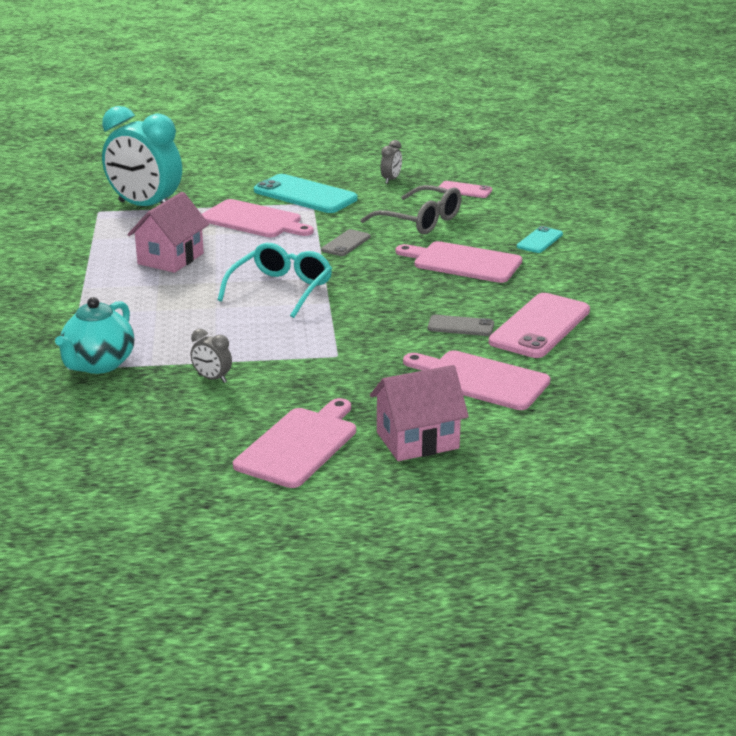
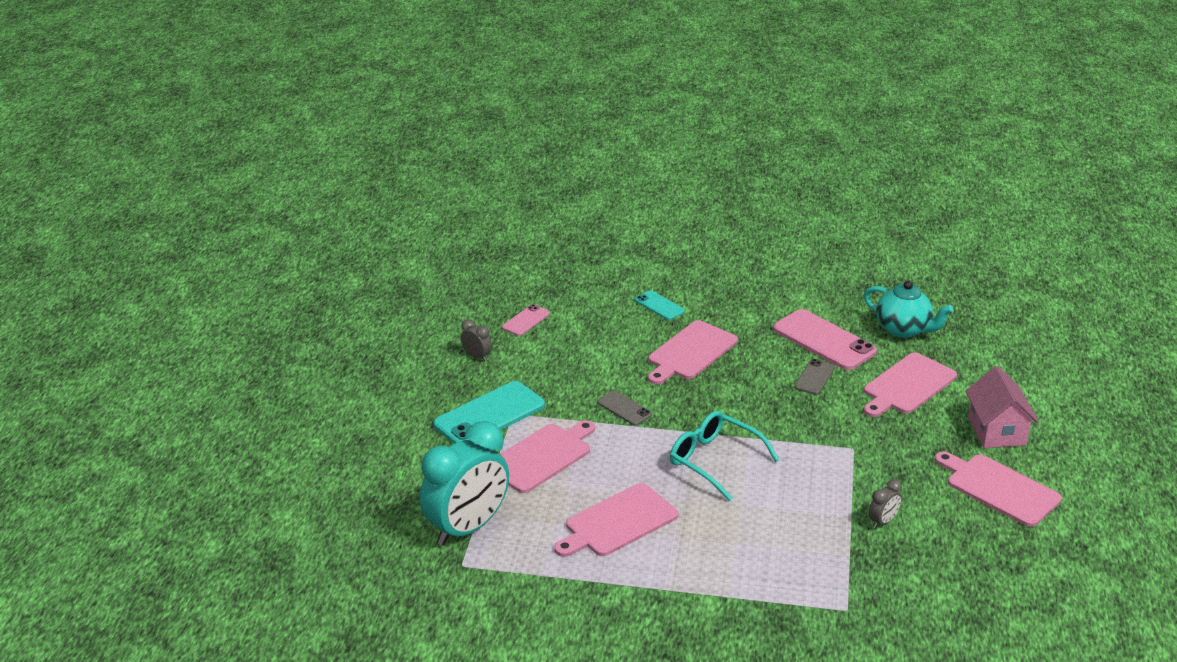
camera: 75 degrees left, 5 degrees up
turquoise teapot [55,297,134,374] -> turquoise teapot moved to [864,281,953,338]
pink house [127,192,209,273] -> pink cutting board [554,483,679,557]
grey glasses [360,185,462,234] -> none

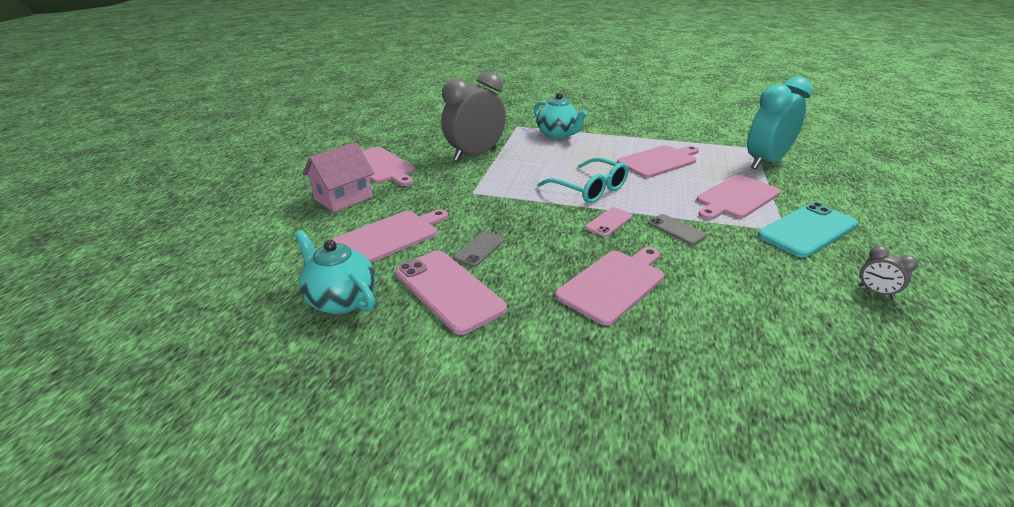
camera: 175 degrees left, 0 degrees up
pink phone [502,304,550,336] -> pink phone moved to [585,207,632,237]
turquoise phone [635,290,685,320] -> none
grey clock [869,479,902,529] -> grey clock [441,71,506,161], size x2.47
pink house [965,366,1039,448] -> pink house turned 45 degrees clockwise [303,142,374,212]
none -> turquoise teapot [534,93,588,139]

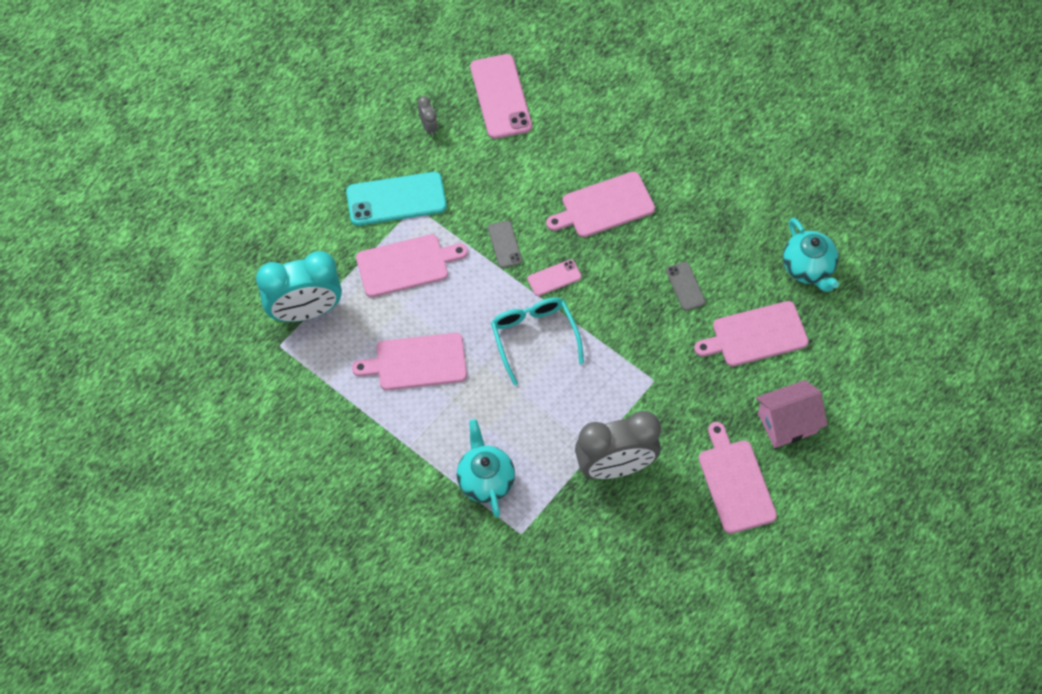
camera: 155 degrees left, 30 degrees up
pink phone [395,251,507,335] -> pink phone moved to [470,54,532,139]
grey phone [453,231,505,267] -> grey phone turned 75 degrees counterclockwise [666,262,706,311]

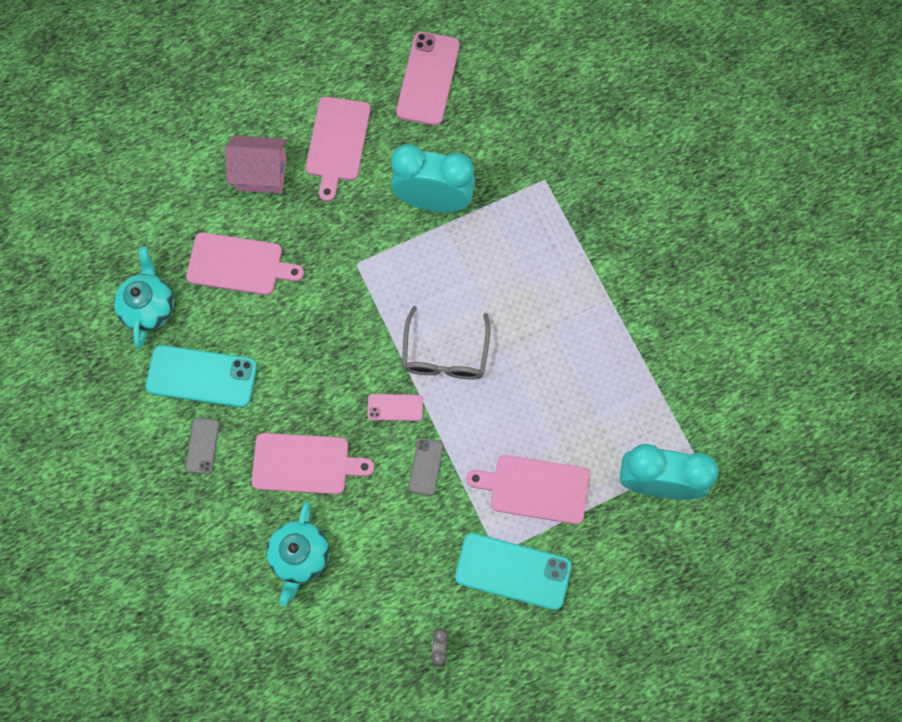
camera: 155 degrees left, 10 degrees up
pink cutting board [352,333,467,390] -> none
turquoise teapot [456,419,515,517] -> turquoise teapot moved to [266,501,329,606]
pink phone [470,54,532,139] -> pink phone moved to [396,32,459,125]
turquoise glasses [491,297,584,385] -> grey glasses [402,306,490,379]
grey clock [575,411,661,479] -> turquoise clock [391,144,475,213]
grey phone [666,262,706,311] -> grey phone moved to [185,418,220,474]
none -> turquoise phone [145,345,257,407]

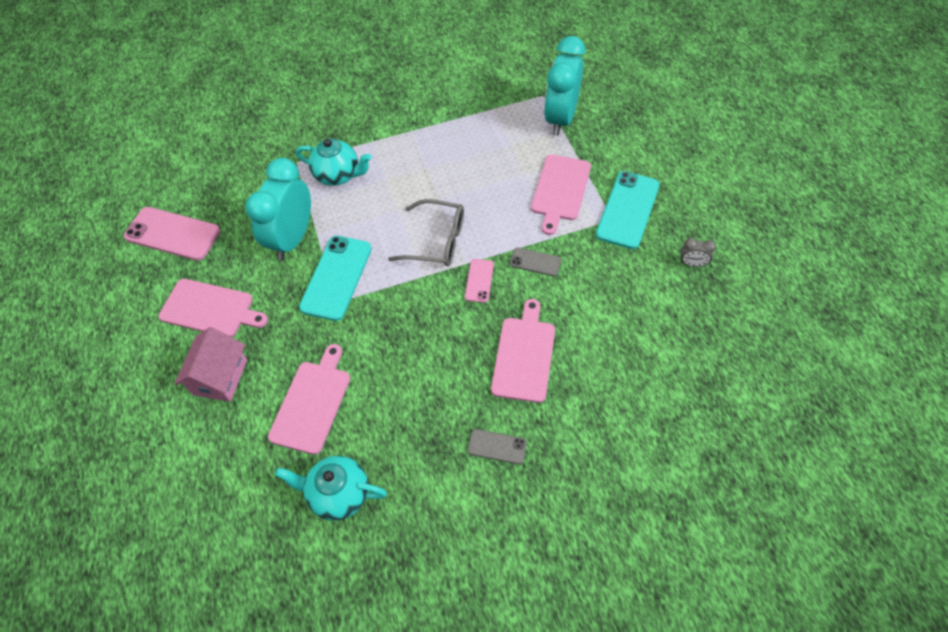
camera: 80 degrees left, 15 degrees down
turquoise phone [145,345,257,407] -> turquoise phone moved to [299,236,372,321]
turquoise teapot [266,501,329,606] -> turquoise teapot moved to [296,139,371,186]

